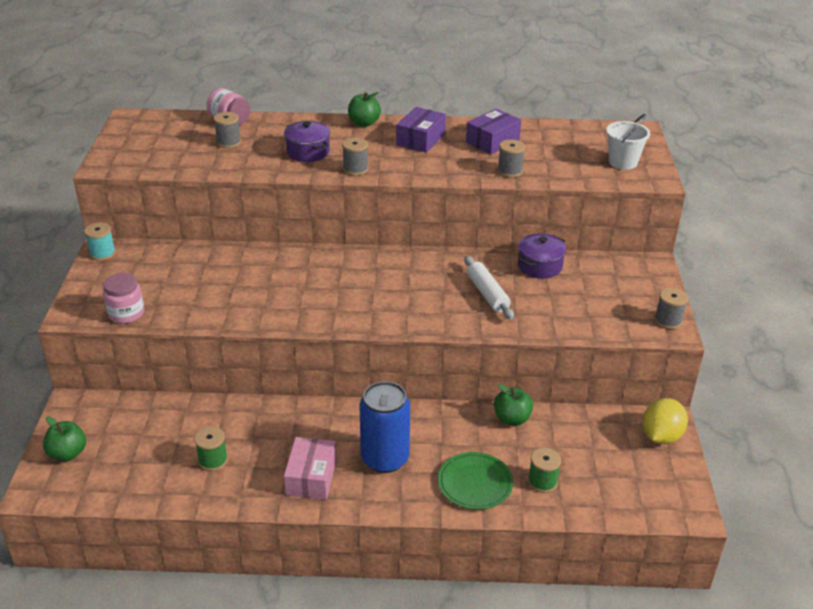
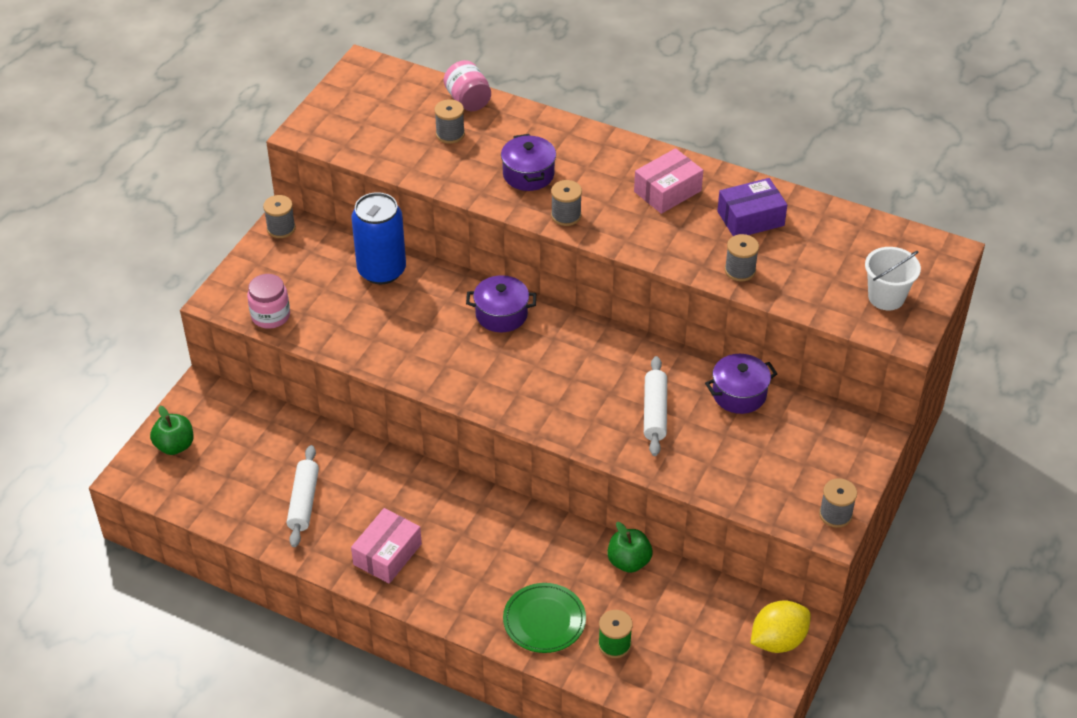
camera: 25 degrees right, 10 degrees up
turquoise spool [84,222,116,261] -> grey spool [263,195,296,238]
green spool [195,427,228,471] -> white rolling pin [287,445,319,547]
green apple [348,92,381,127] -> none
blue can [360,381,410,473] -> blue can moved to [352,192,406,284]
purple box [396,107,446,153] -> pink box [634,148,703,214]
none -> purple pot [466,275,536,333]

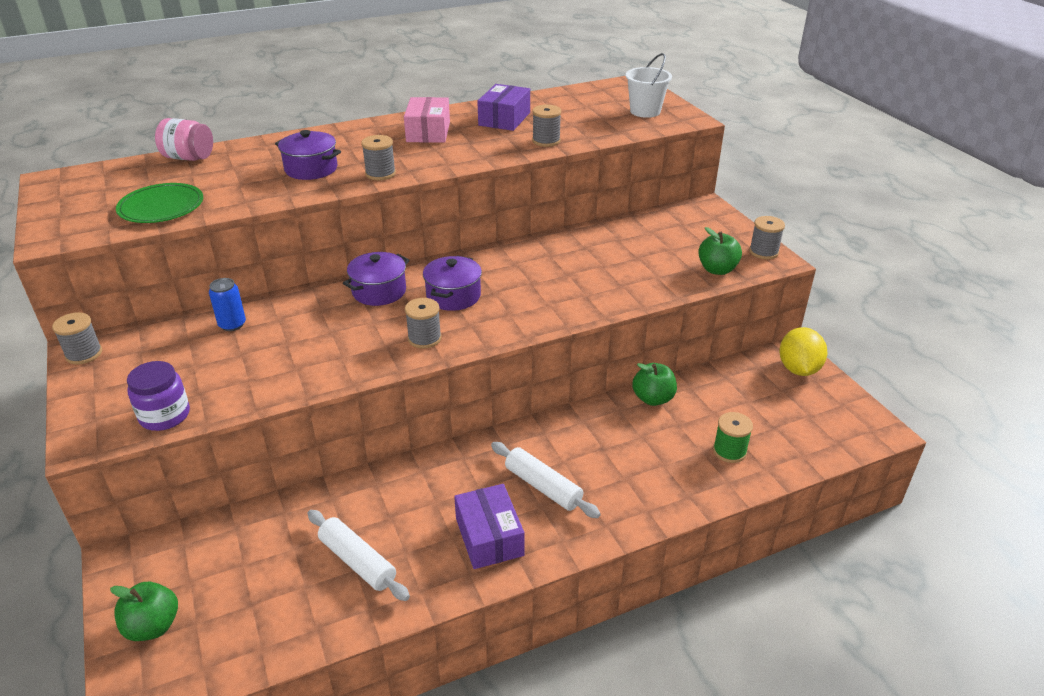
camera: 50 degrees left, 10 degrees down
pink jar [247,274,290,329] -> purple jar [127,361,190,431]
pink box [351,508,422,584] -> purple box [454,484,524,569]
blue can [352,192,406,284] -> blue can [209,278,246,331], size x0.50
grey spool [434,99,465,144] -> grey spool moved to [405,298,442,348]
green plate [503,583,586,653] -> green plate moved to [116,183,203,223]
white rolling pin [644,356,667,456] -> white rolling pin moved to [491,442,601,518]
purple pot [705,354,777,414] -> purple pot moved to [423,256,482,311]
none -> green apple [698,227,742,275]

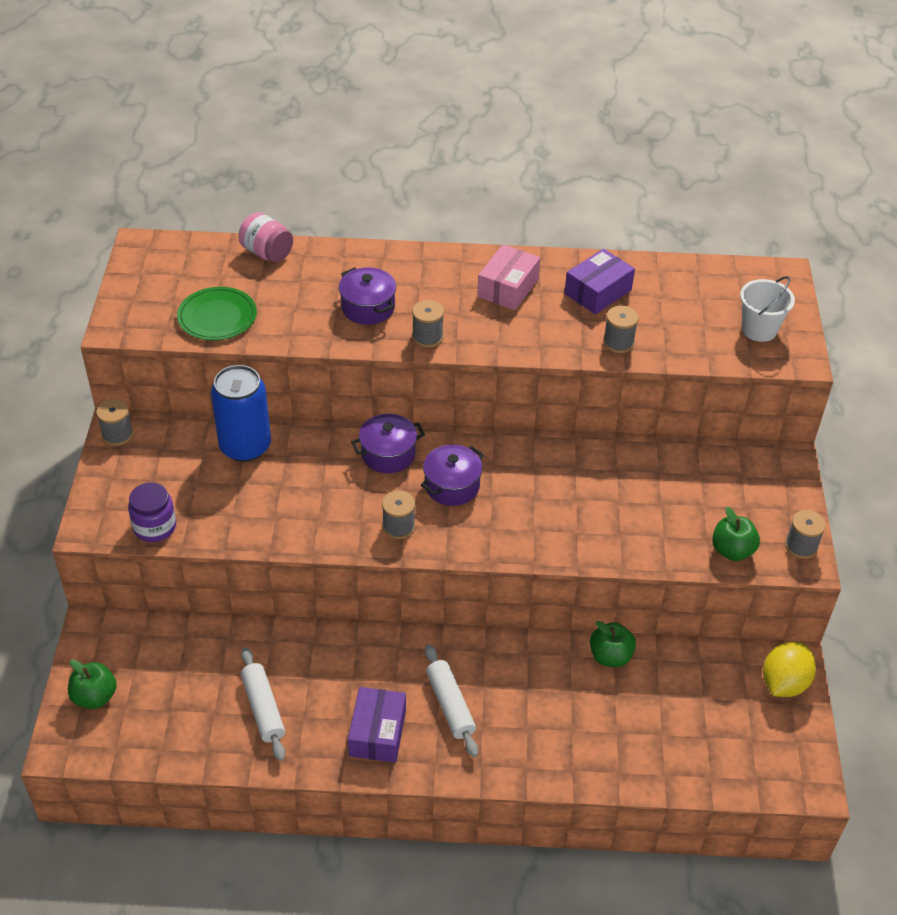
camera: 25 degrees right, 10 degrees up
blue can [209,278,246,331] -> blue can [211,365,271,462], size x2.01
green spool [713,412,753,463] -> none

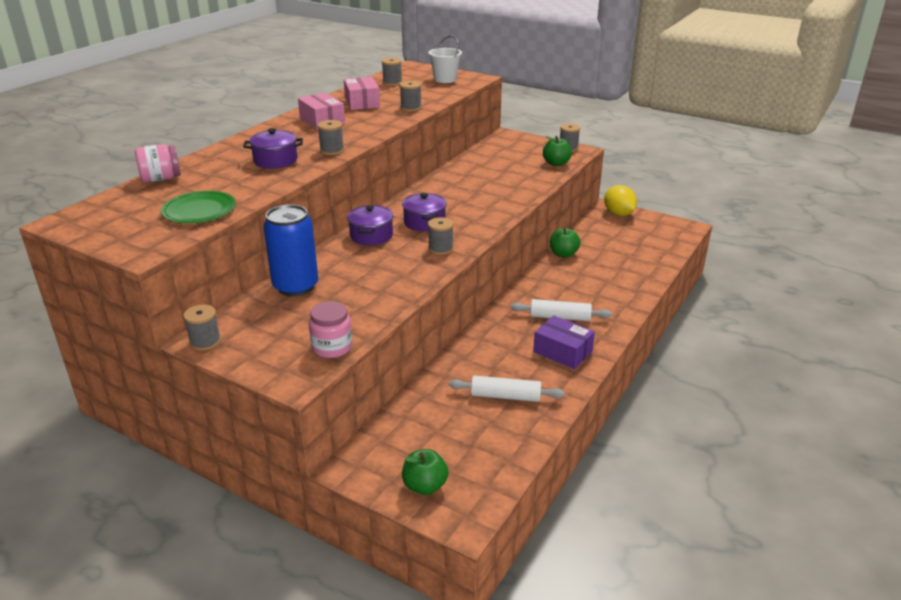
camera: 60 degrees left, 15 degrees down
purple jar [128,482,176,542] -> pink jar [309,301,352,358]
purple box [564,249,635,315] -> pink box [344,77,380,110]
none -> grey spool [382,58,402,86]

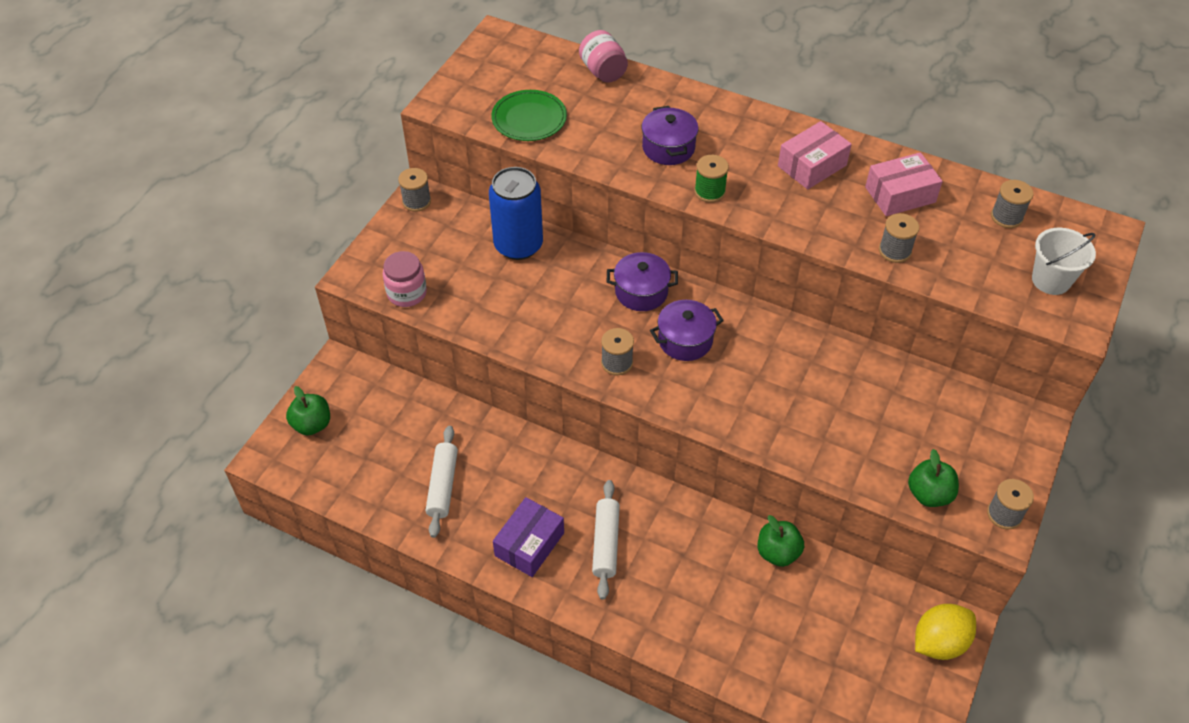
camera: 85 degrees right, 20 degrees up
grey spool [317,120,344,155] -> green spool [694,155,729,203]

